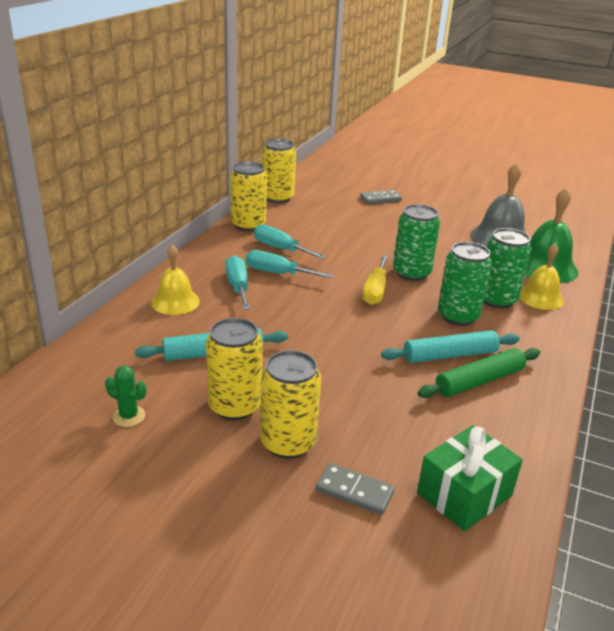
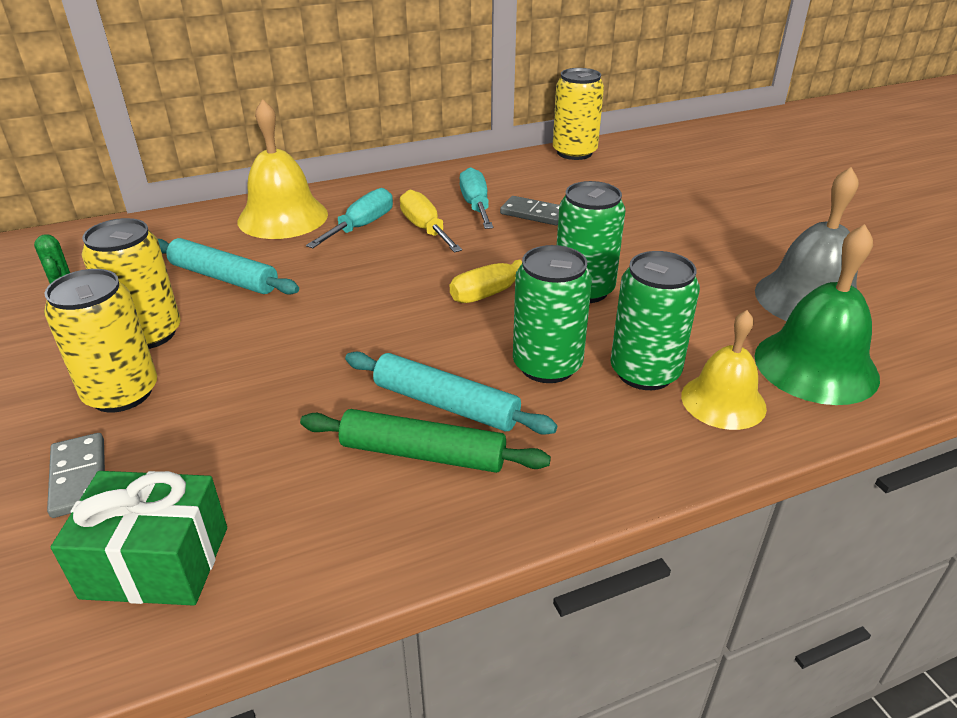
camera: 45 degrees right, 5 degrees up
yellow bell [151,245,200,315] -> yellow bell [238,99,328,239], size x1.52
yellow can [230,162,267,231] -> none
turquoise screwdriver [246,250,334,278] -> yellow screwdriver [400,190,462,253]
grey domino [360,190,402,204] -> grey domino moved to [500,196,559,226]

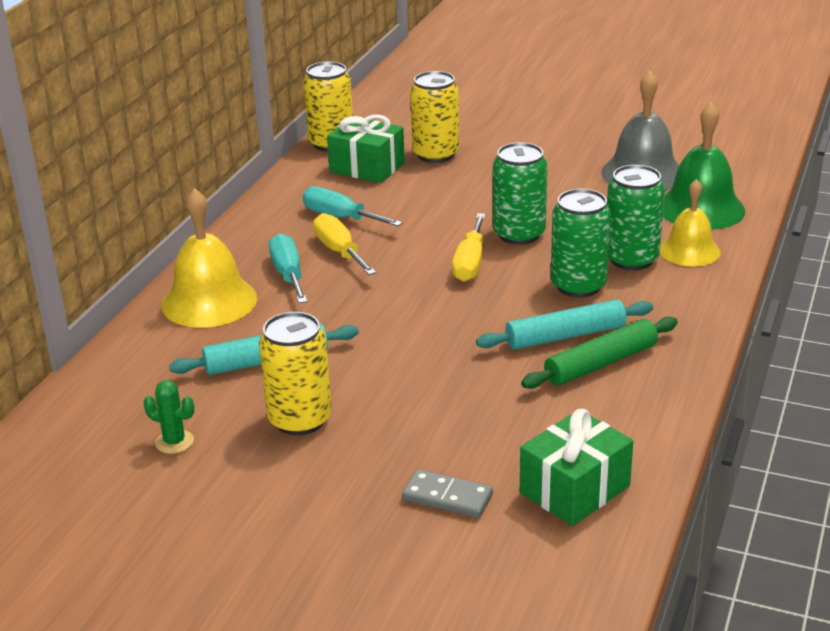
camera: 45 degrees left, 5 degrees down
yellow can [44,269,157,413] -> yellow can moved to [410,71,459,163]
yellow screwdriver [400,190,462,253] -> yellow screwdriver turned 45 degrees clockwise [313,213,376,275]
grey domino [500,196,559,226] -> none
none -> green gift [327,114,405,183]

